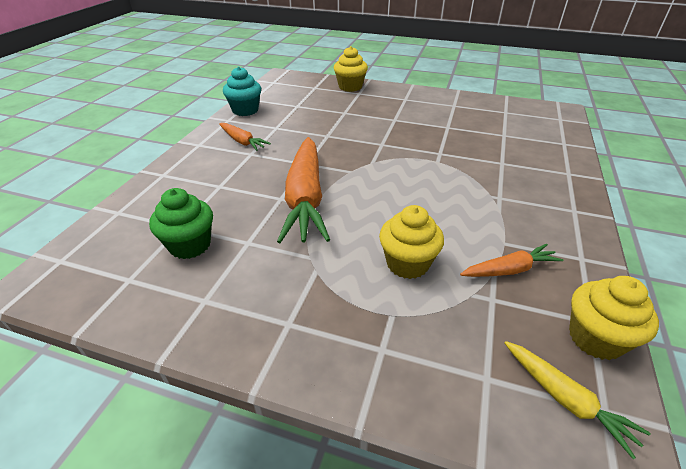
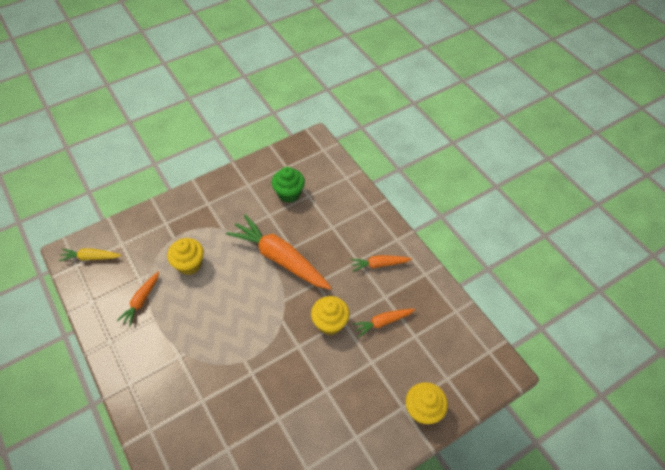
camera: 130 degrees right, 15 degrees up
turquoise cupcake [223,66,261,116] -> none
yellow cupcake [569,276,659,360] -> yellow cupcake moved to [311,296,350,335]
none -> orange carrot [353,309,415,337]

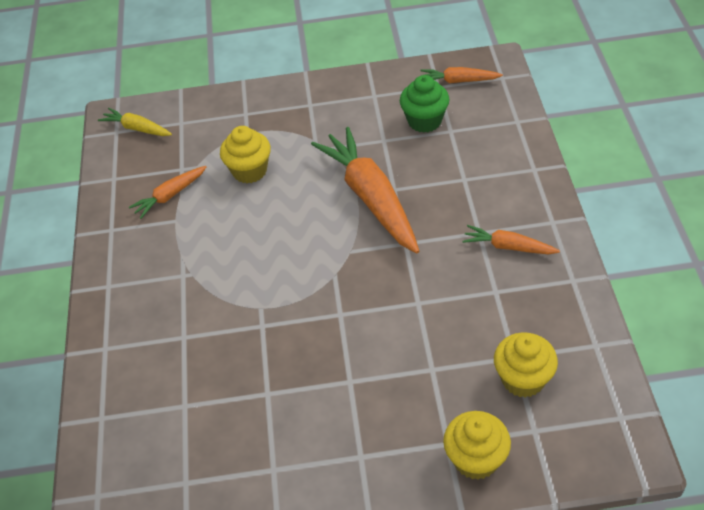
camera: 30 degrees right, 5 degrees down
yellow cupcake [311,296,350,335] -> yellow cupcake moved to [494,332,558,398]
orange carrot [353,309,415,337] -> orange carrot moved to [420,67,503,83]

